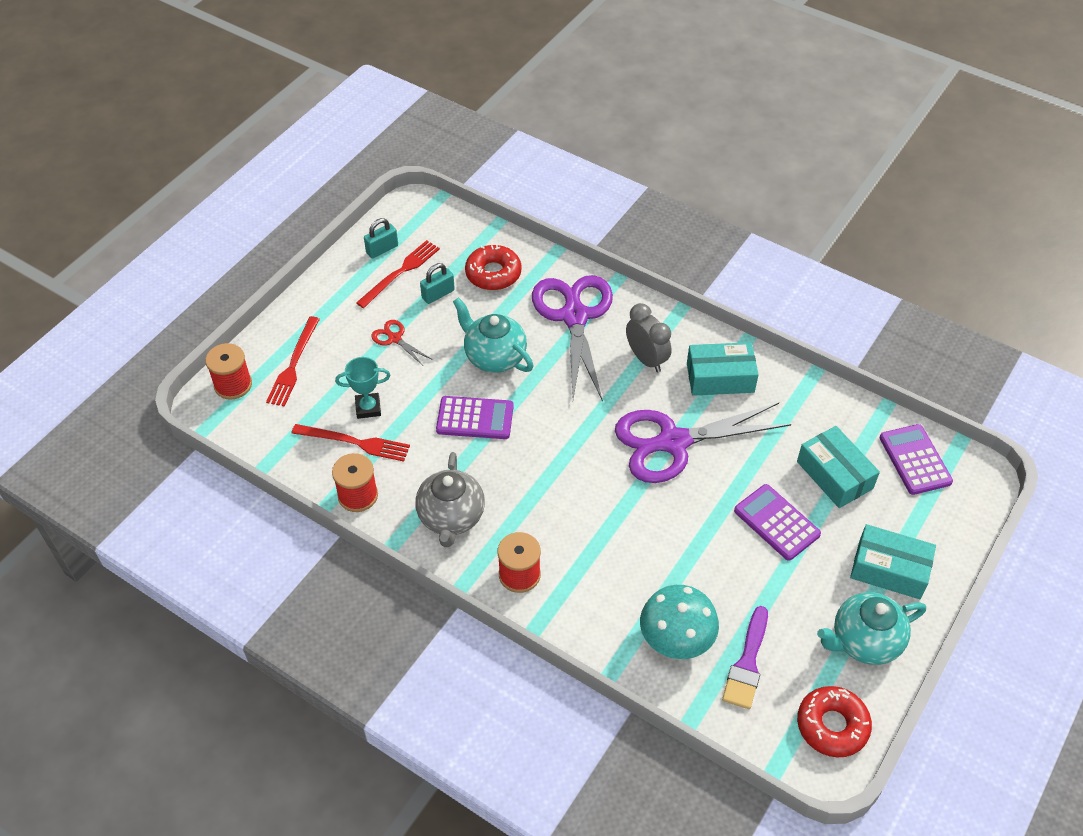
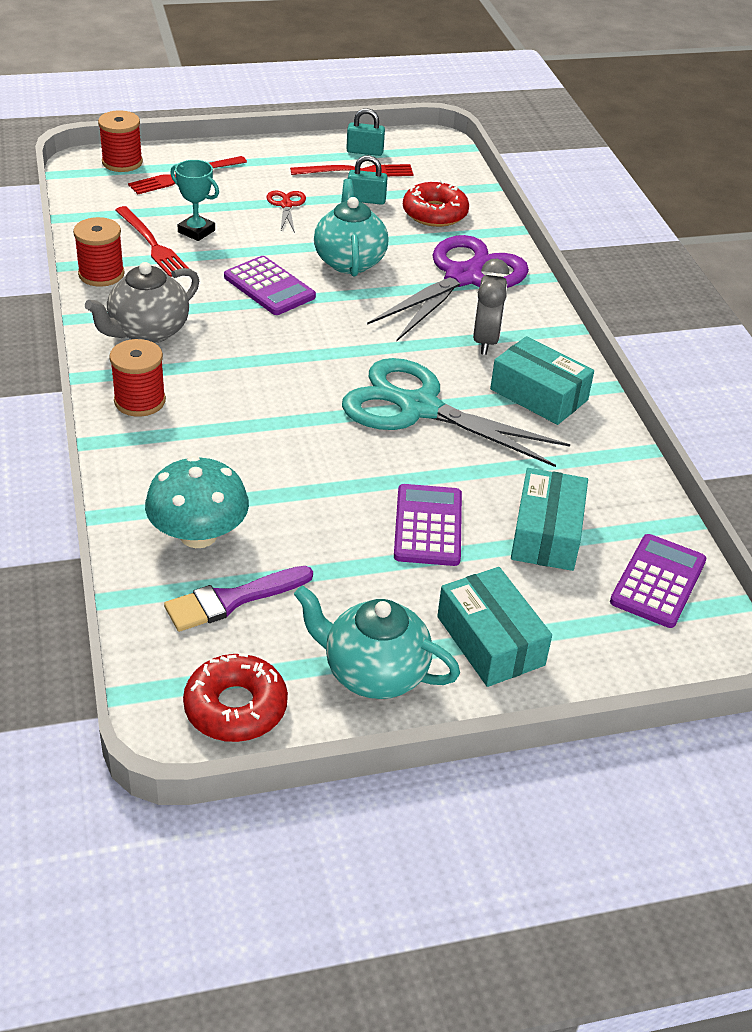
camera: 40 degrees right, 10 degrees down
purple scissors [615,403,791,483] -> turquoise scissors [342,358,570,467]

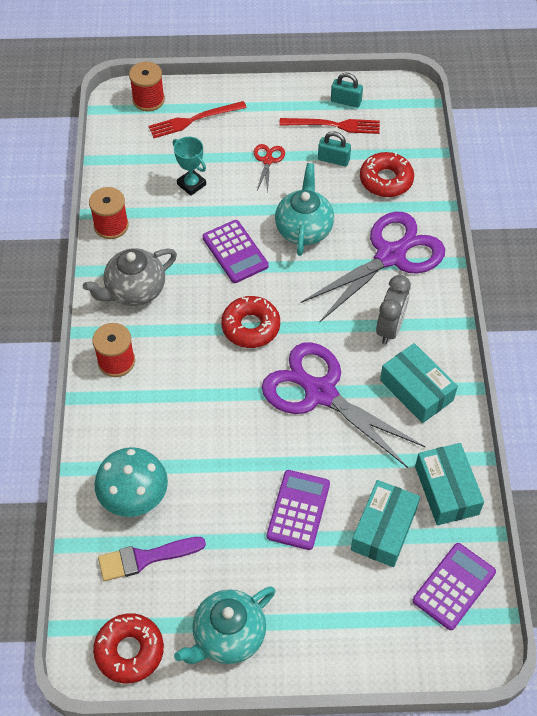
camera: 15 degrees right, 15 degrees up
red fork [115,206,188,277] -> none
turquoise teapot [294,585,460,699] -> turquoise teapot turned 75 degrees counterclockwise [174,586,276,664]
turquoise scissors [342,358,570,467] -> purple scissors [262,342,426,468]
turquoise box [437,567,552,687] -> turquoise box moved to [415,443,484,525]
none -> red donut [221,296,280,348]

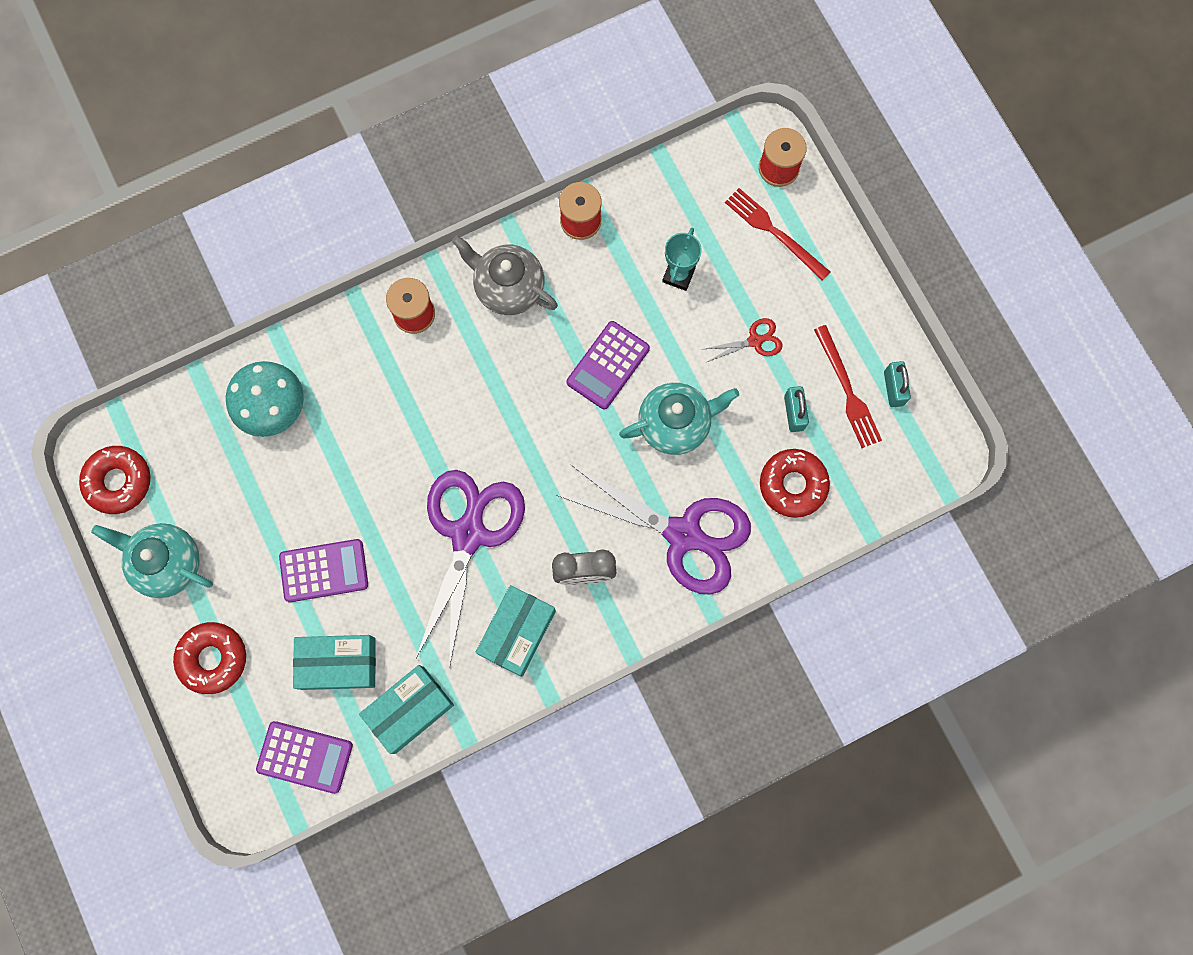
camera: 65 degrees right, 20 degrees up
purple brush [98,537,206,581] -> none
red donut [221,296,280,348] -> red donut moved to [173,622,246,694]

